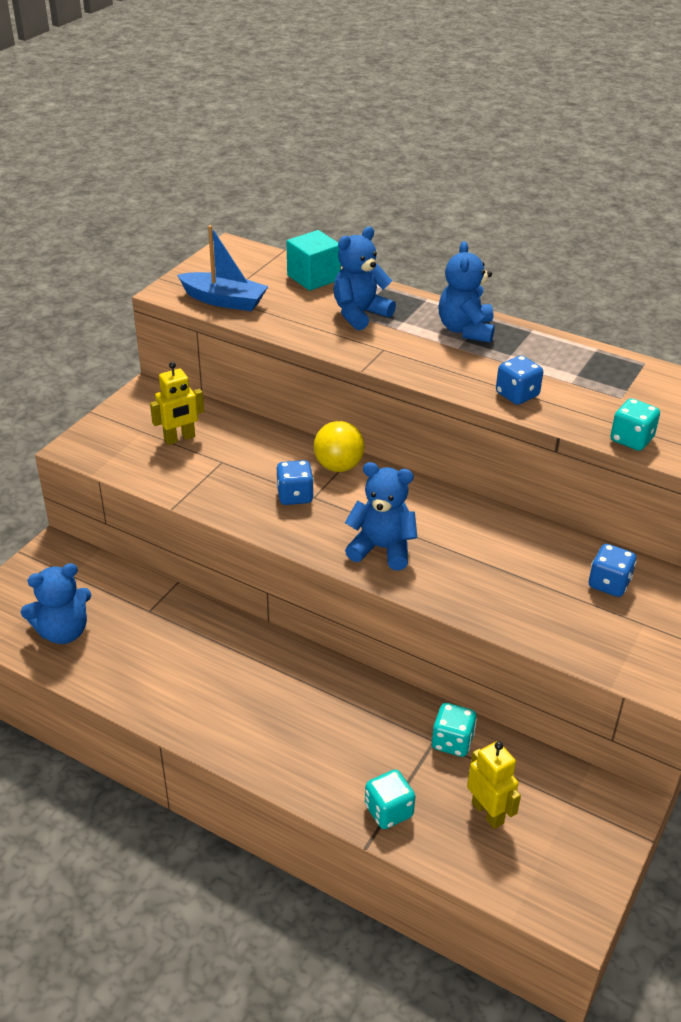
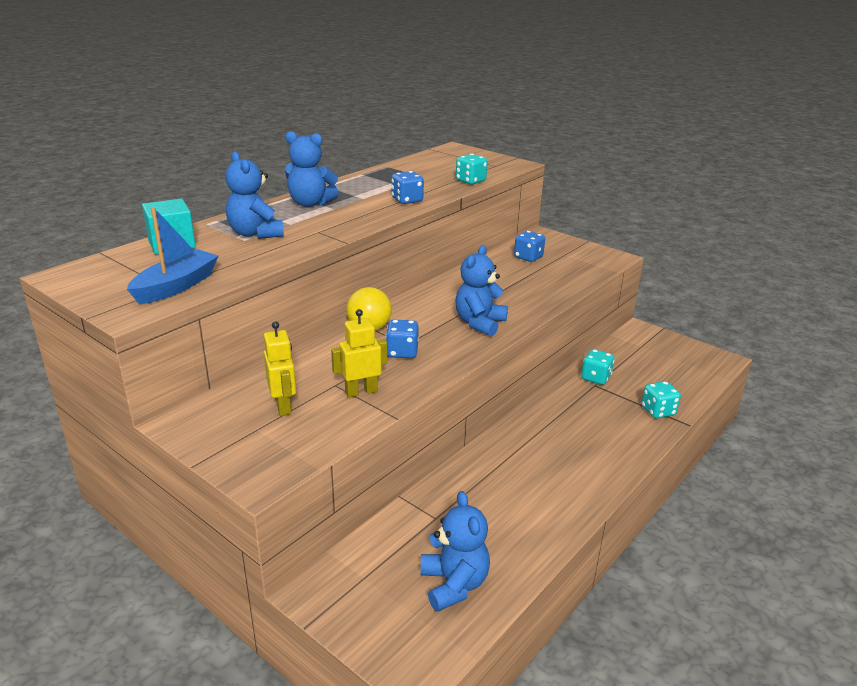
camera: 80 degrees left, 10 degrees down
yellow robot [467,741,521,829] -> yellow robot moved to [331,309,387,398]

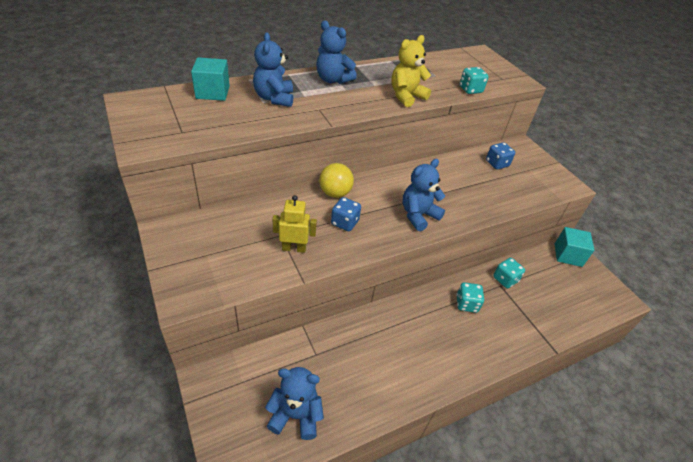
camera: 20 degrees right, 15 degrees up
blue boat [127,207,219,304] -> none
yellow robot [264,321,296,416] -> none
blue dice [392,171,424,204] -> yellow teddy bear [391,35,431,107]
blue teddy bear [421,491,490,612] -> blue teddy bear turned 90 degrees counterclockwise [265,367,324,440]
turquoise dice [641,381,681,419] -> turquoise dice moved to [456,282,484,313]
none -> turquoise cube [555,227,594,267]

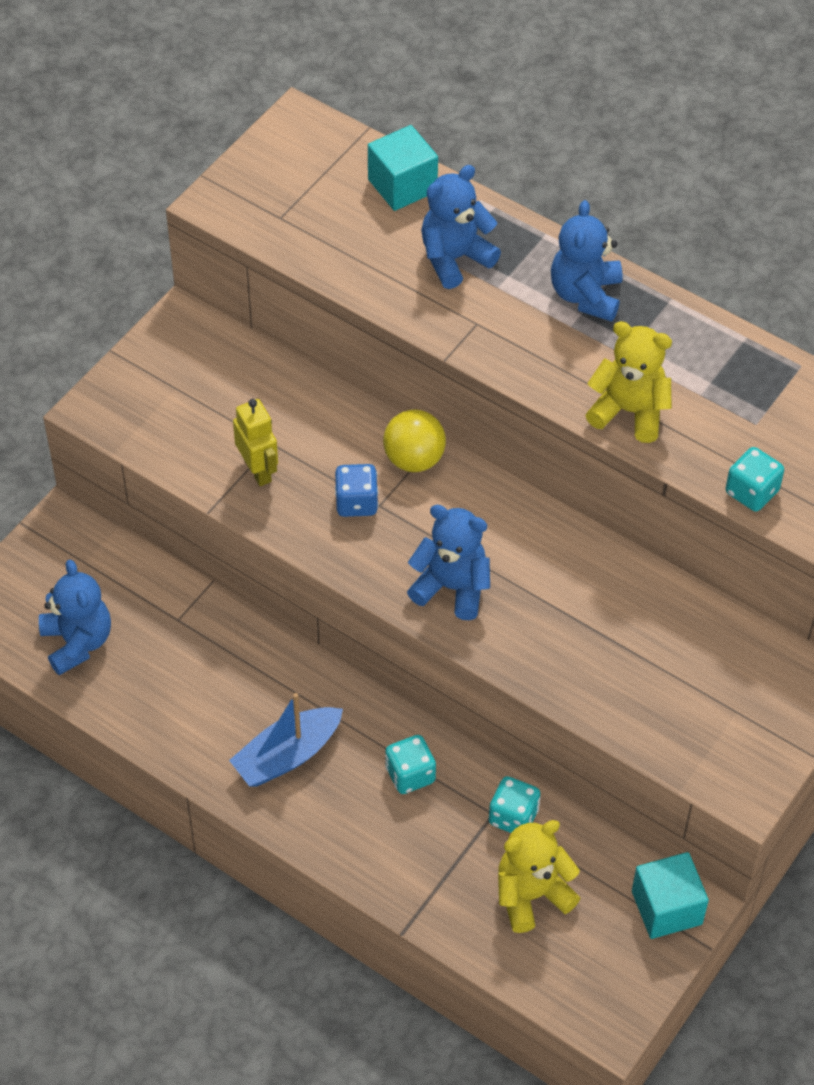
camera: 65 degrees right, 10 degrees up
blue dice [486,142,515,169] -> none
none -> blue boat [229,693,343,787]
none -> yellow teddy bear [498,820,580,933]

